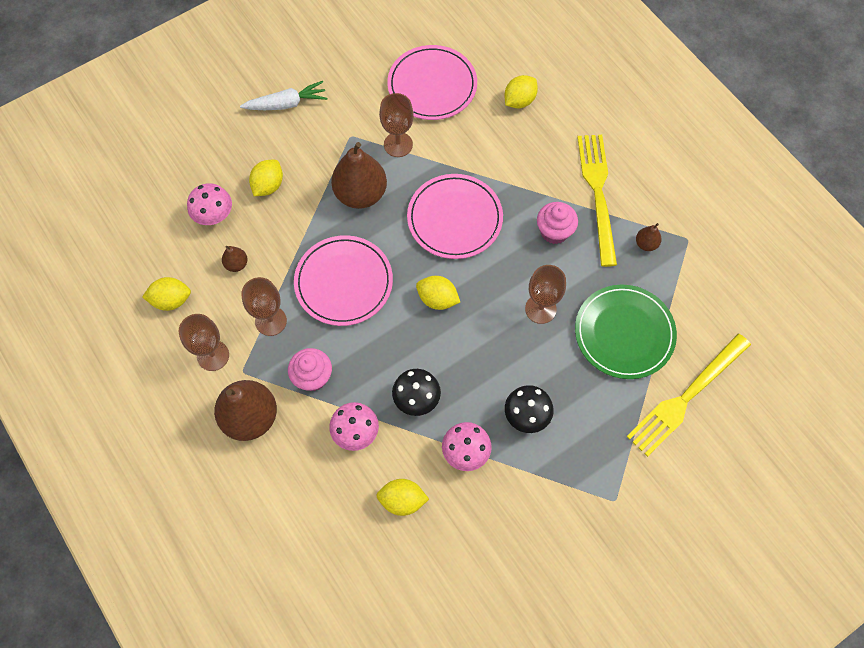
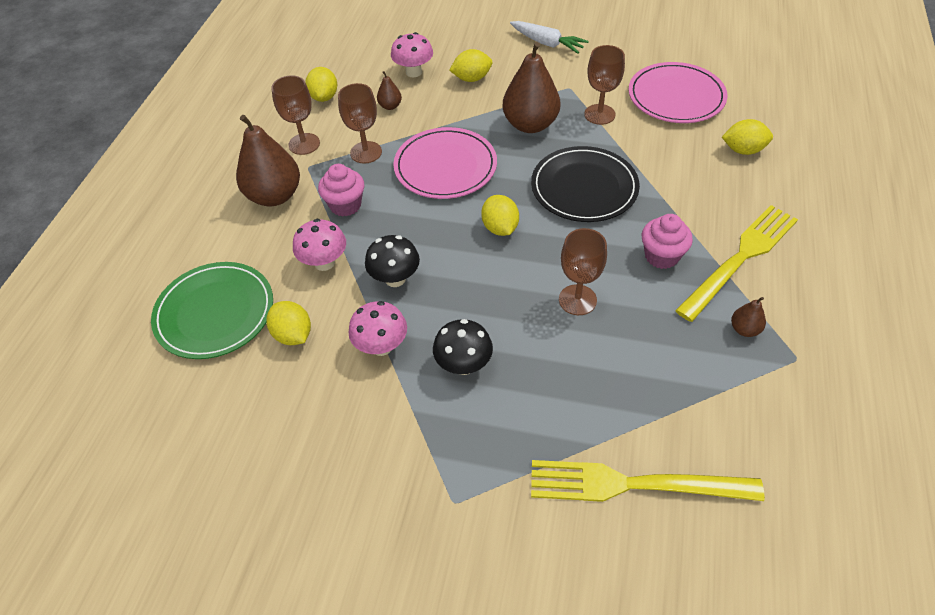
camera: 50 degrees right, 15 degrees down
yellow lemon [142,277,191,311] -> yellow lemon turned 45 degrees clockwise [305,67,337,102]
pink plate [407,174,503,259] -> black plate [531,146,640,222]
green plate [575,285,677,379] -> green plate moved to [151,262,273,359]

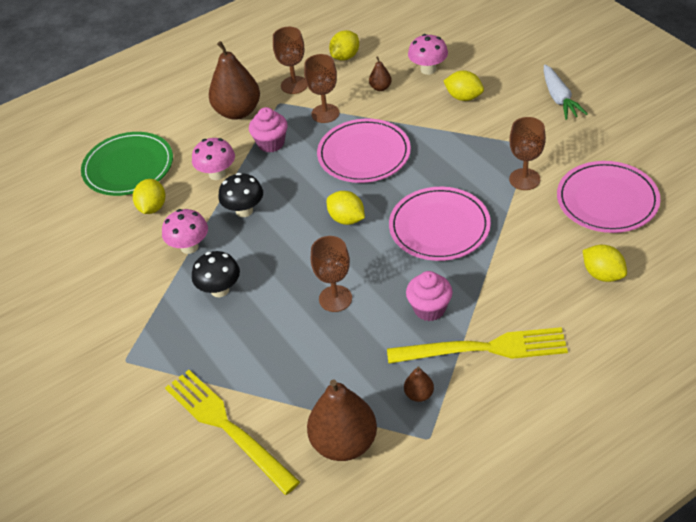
camera: 45 degrees right, 5 degrees down
yellow lemon [481,195,519,236] -> yellow lemon turned 75 degrees counterclockwise [327,191,365,225]
brown pear [503,42,560,133] -> brown pear moved to [307,379,377,461]
black plate [531,146,640,222] -> pink plate [389,187,491,261]

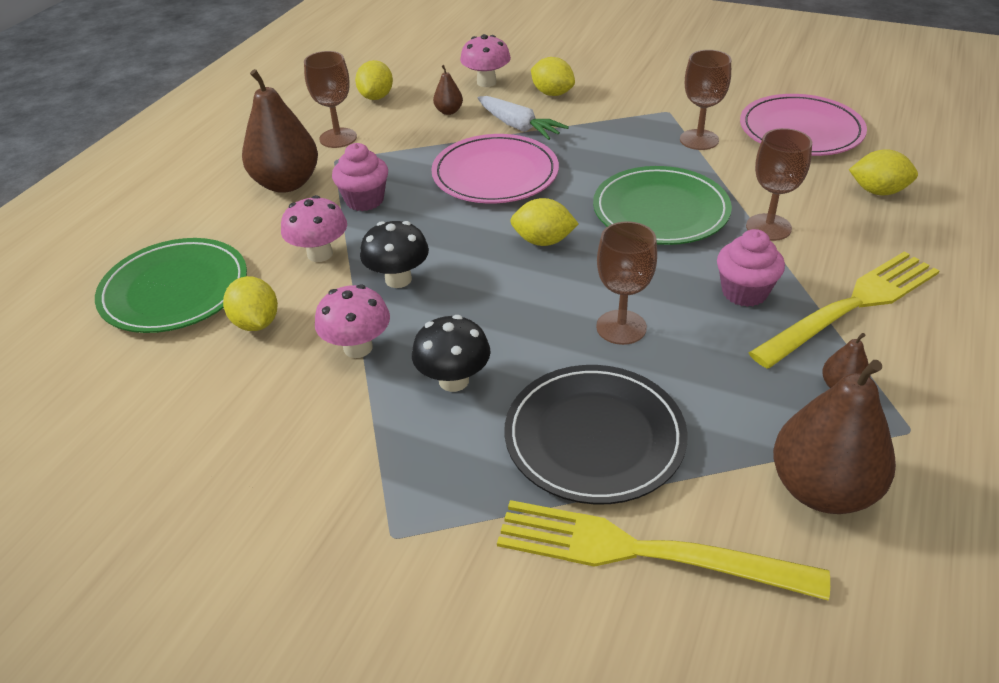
camera: 35 degrees left, 5 degrees down
brown goblet [304,54,339,123] -> brown goblet moved to [746,128,812,241]
pink plate [389,187,491,261] -> green plate [593,166,732,245]
yellow lemon [444,71,484,101] -> yellow lemon turned 45 degrees clockwise [531,57,575,96]
white carrot [544,65,588,120] -> white carrot moved to [478,96,569,140]
none -> black plate [505,365,687,504]

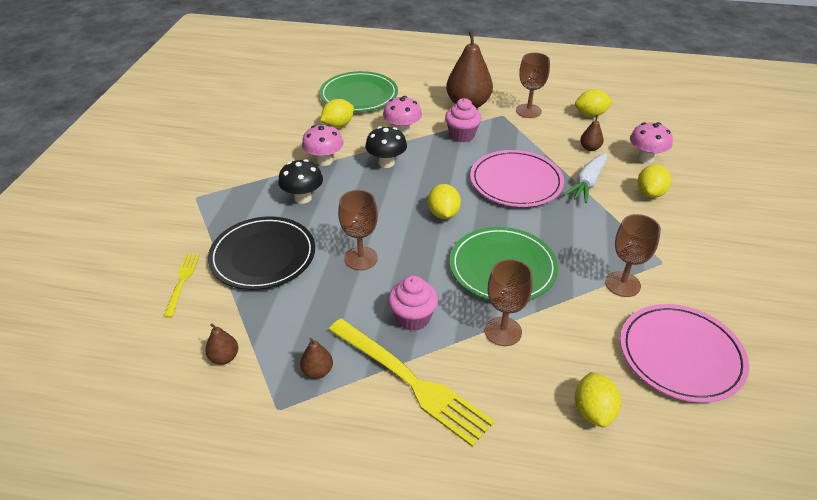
camera: 75 degrees right, 0 degrees up
yellow fork [497,500,830,601] -> yellow fork [163,255,200,318], size x0.50
brown pear [773,360,896,514] -> brown pear [205,324,238,364], size x0.45

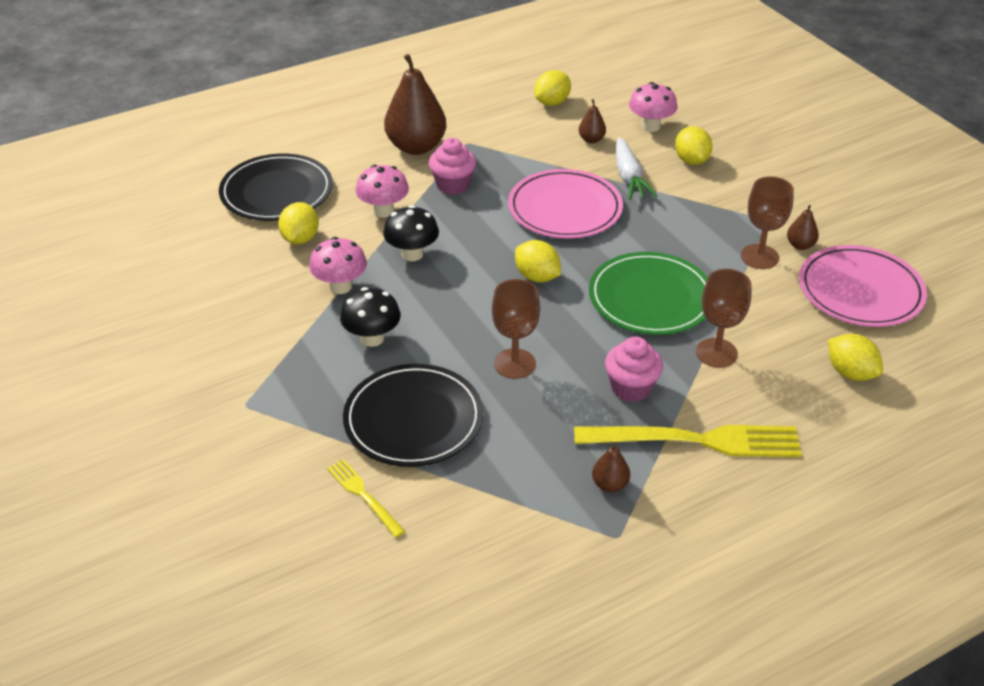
camera: 40 degrees left, 0 degrees up
brown pear [205,324,238,364] -> brown pear moved to [787,205,819,250]
green plate [320,71,398,112] -> black plate [219,154,333,221]
brown goblet [516,53,550,118] -> none

